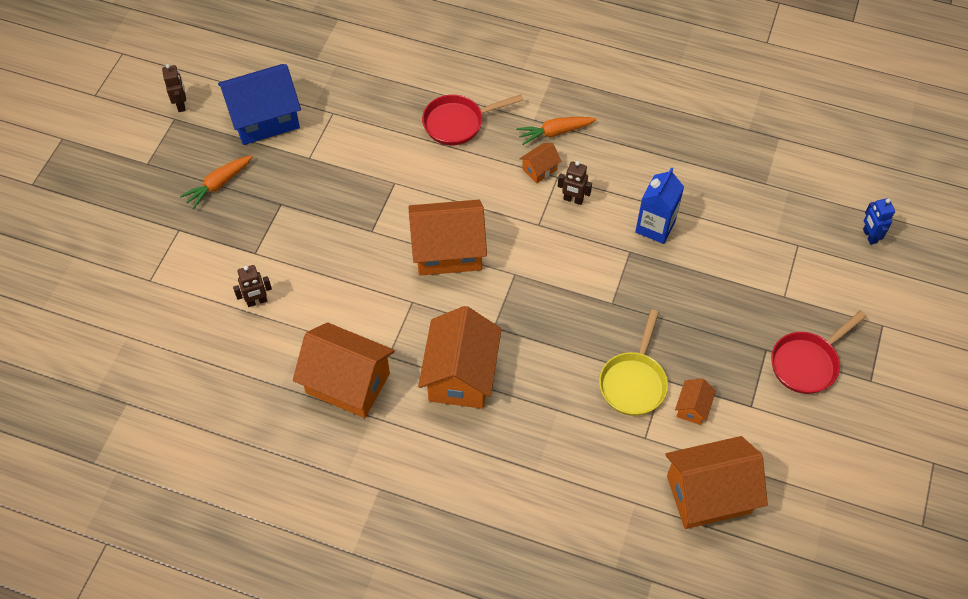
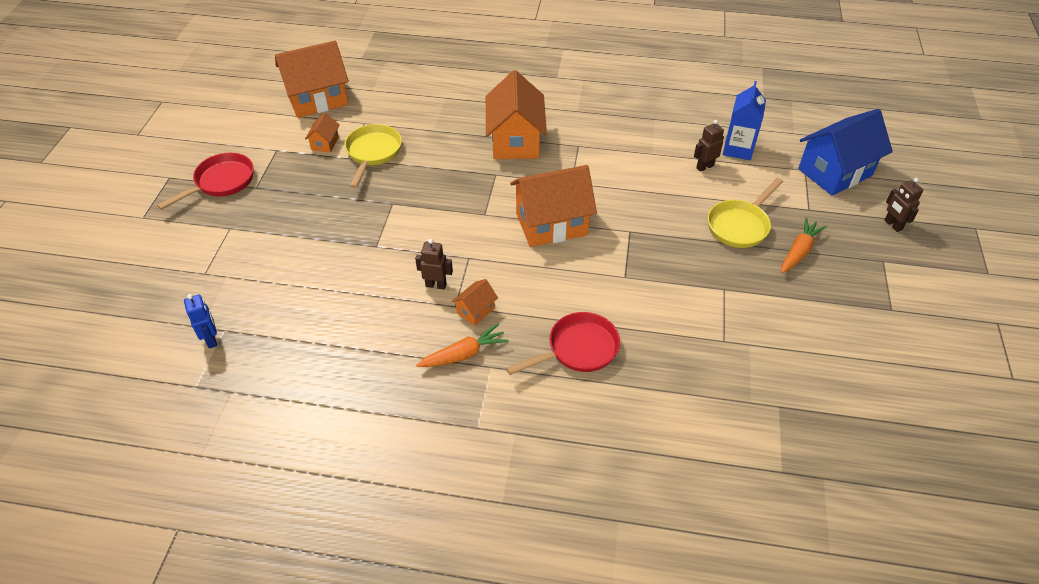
camera: 170 degrees right, 10 degrees down
brown robot [162,64,186,112] -> brown robot moved to [885,178,923,232]
blue house [218,64,301,145] -> blue house moved to [798,109,893,196]
orange house [293,322,395,418] -> none
blue carton [635,167,684,244] -> blue carton moved to [723,81,766,160]
blue robot [863,198,895,245] -> blue robot moved to [184,294,217,349]
none -> yellow pan [708,178,783,248]

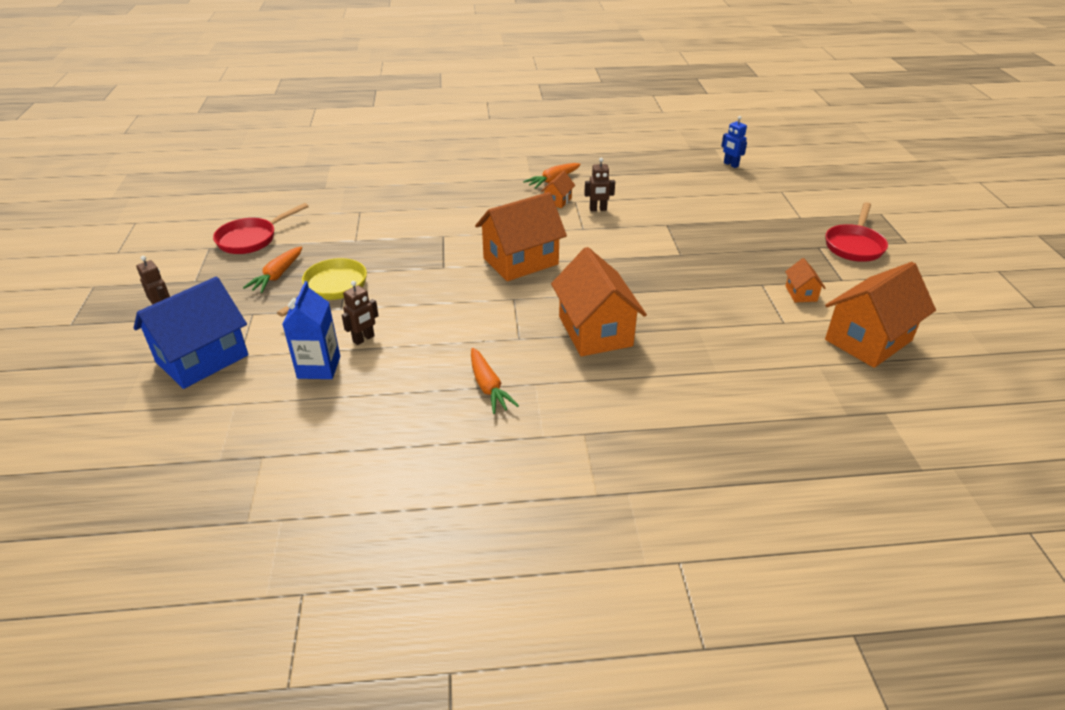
camera: 165 degrees right, 10 degrees down
yellow pan [345,124,402,188] -> none
red pan [506,312,620,375] -> red pan moved to [213,203,309,254]
none -> orange carrot [471,348,519,414]

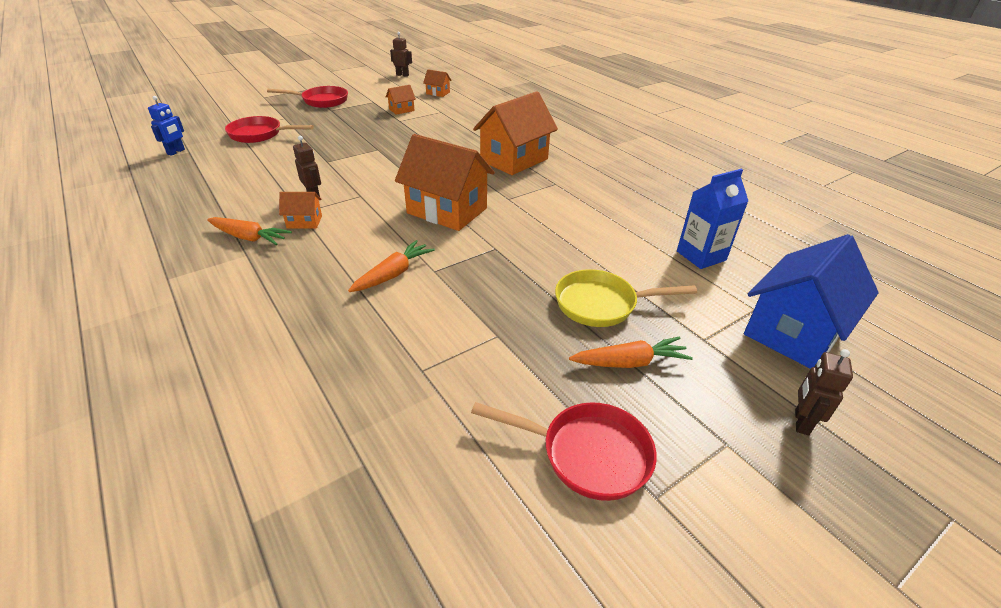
camera: 120 degrees left, 0 degrees up
blue house [134,277,248,389] -> blue house turned 60 degrees counterclockwise [744,234,879,369]
brown robot [342,281,379,345] -> brown robot moved to [390,32,412,77]
orange carrot [471,348,519,414] -> orange carrot moved to [348,240,435,292]
orange house [825,262,936,368] -> orange house [423,70,452,97], size x0.45
none -> red pan [225,116,314,143]

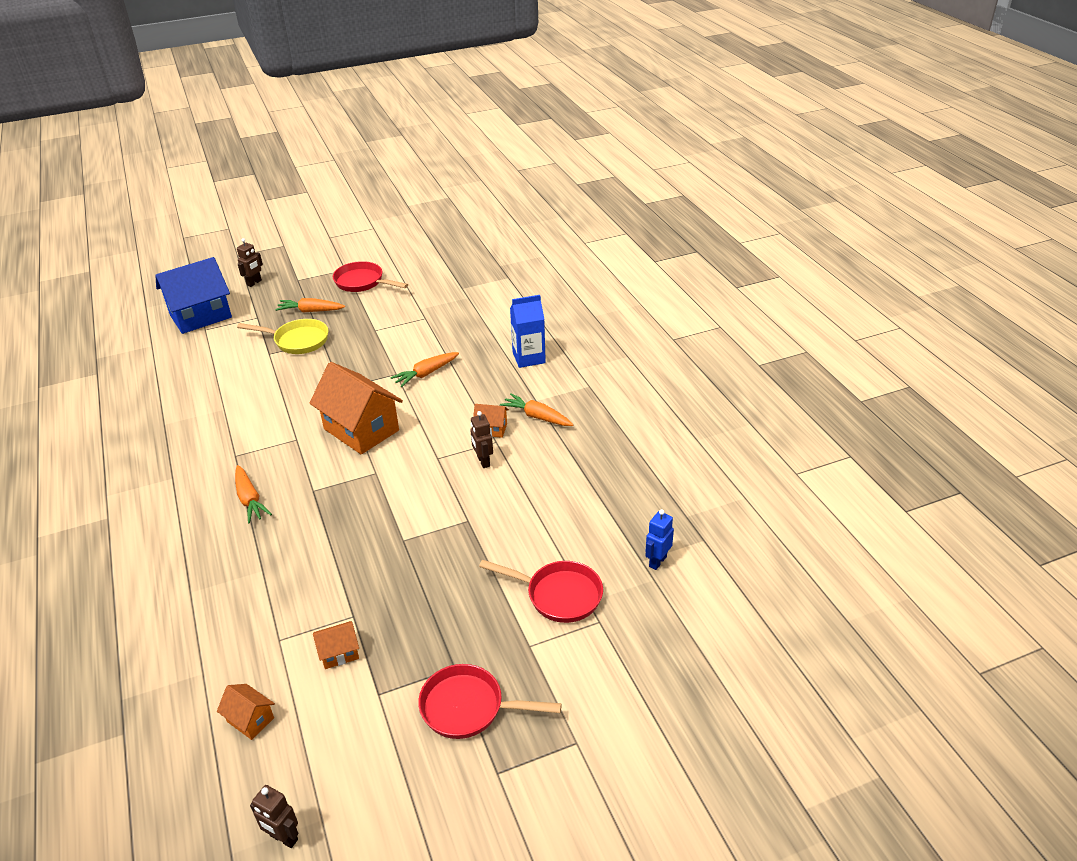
camera: 165 degrees left, 0 degrees up
orange house [473,91,558,175] -> orange carrot [235,465,272,523]
blue carton [677,169,748,269] -> blue carton moved to [510,295,546,368]

